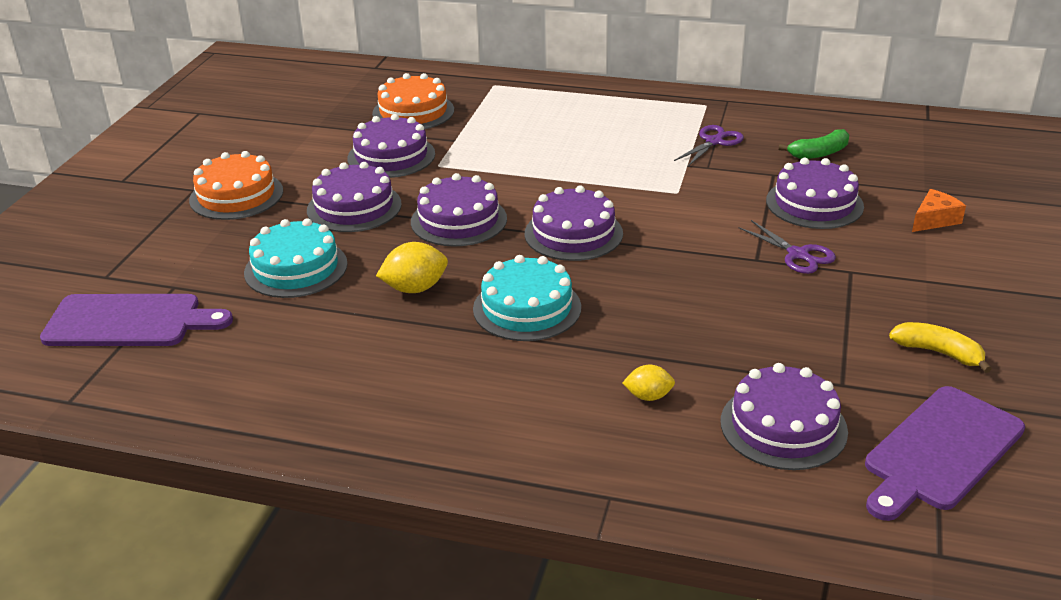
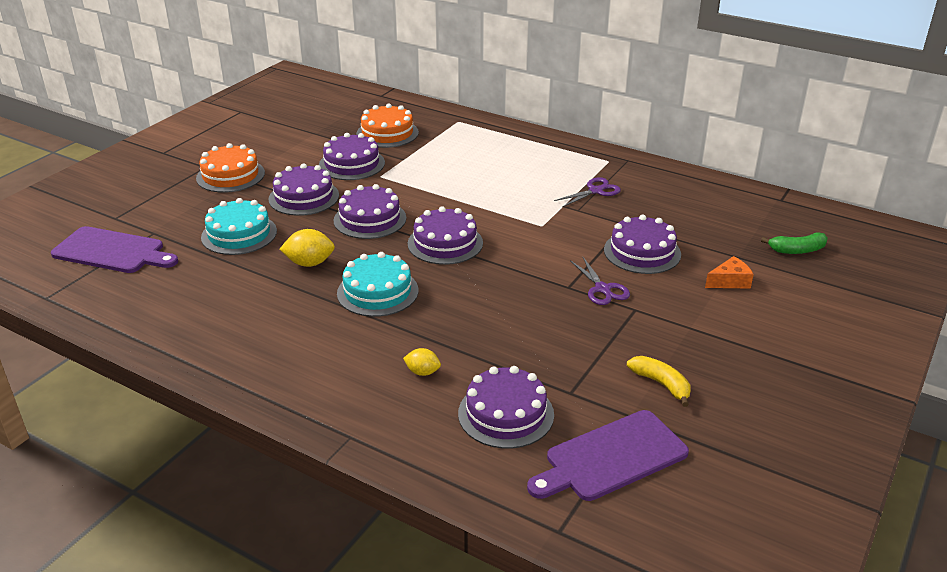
camera: 15 degrees right, 0 degrees up
green banana [779,129,849,159] -> green banana moved to [761,233,828,254]

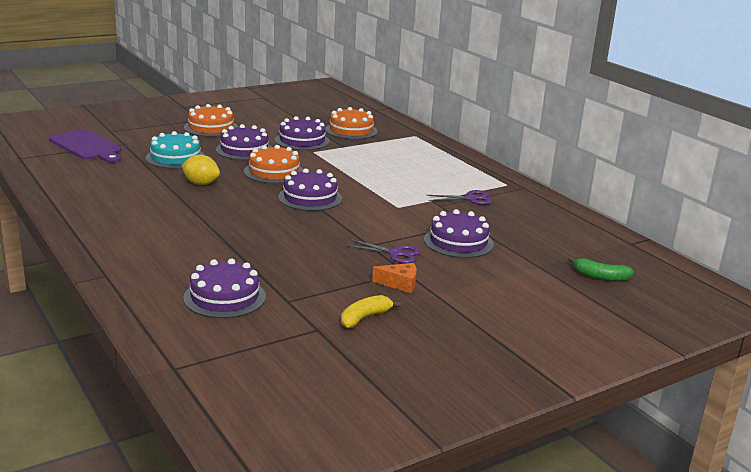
camera: 25 degrees right, 10 degrees down
purple cake [334,184,406,239] -> orange cake [244,145,303,184]
turquoise cake [337,252,418,317] -> none
yellow lemon [403,348,441,376] -> none
purple cutting board [527,410,689,501] -> none
purple scissors [570,257,630,305] -> purple scissors turned 75 degrees counterclockwise [345,239,421,264]
yellow banana [627,356,691,407] -> yellow banana turned 120 degrees counterclockwise [341,295,401,328]
orange cheese [705,256,754,289] -> orange cheese moved to [372,263,417,293]

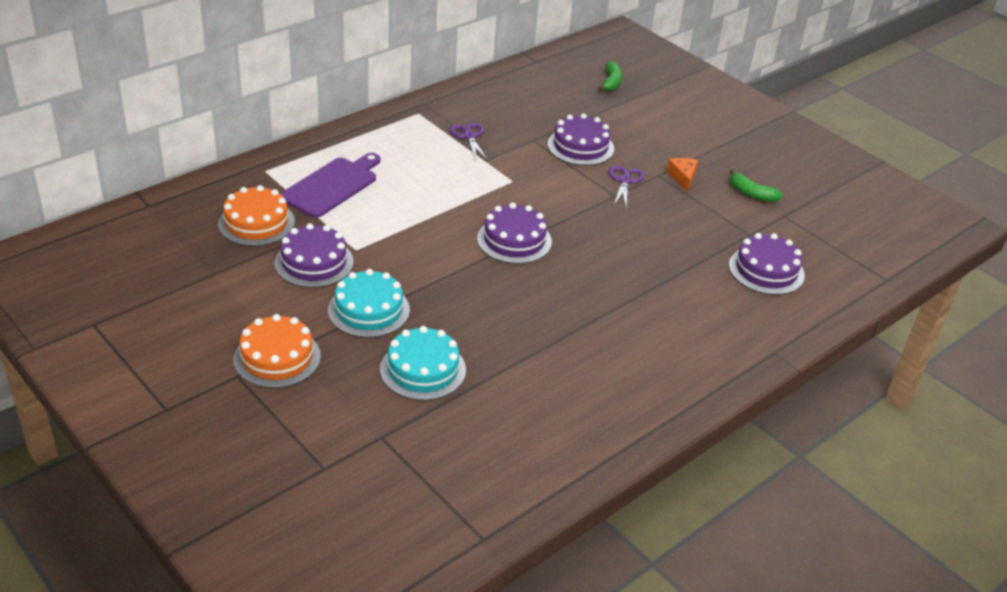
camera: 100 degrees left, 15 degrees up
purple cutting board [49,129,121,163] -> purple cutting board moved to [280,153,380,218]
yellow lemon [181,155,220,185] -> none
purple cake [216,124,272,160] -> turquoise cake [328,269,410,338]
orange cake [244,145,303,184] -> none
yellow banana [341,295,401,328] -> green banana [730,169,783,202]

